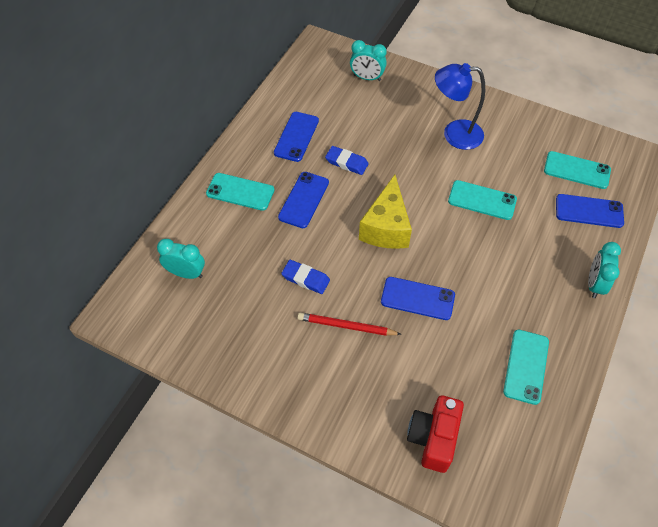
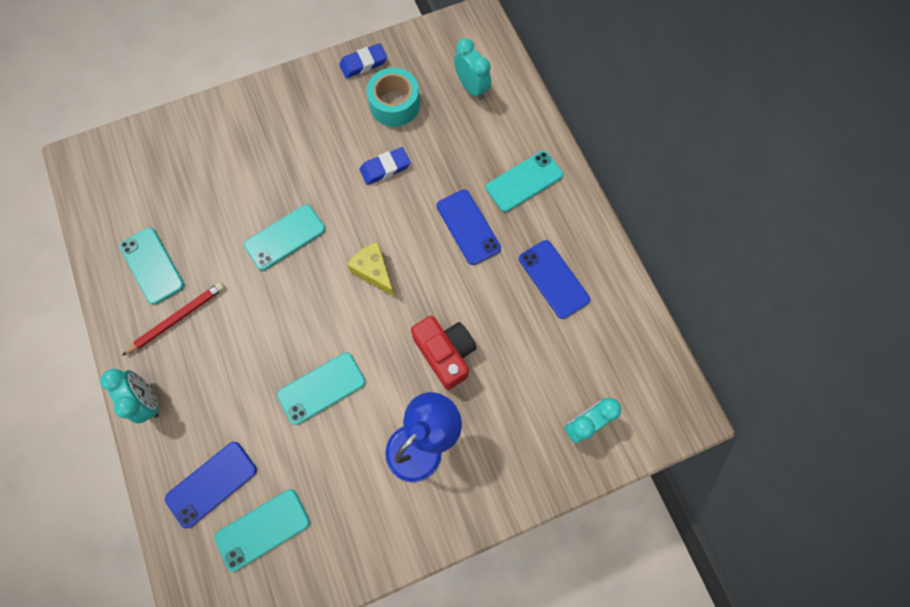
camera: 130 degrees right, 15 degrees up
turquoise clock [157,239,205,279] -> turquoise clock turned 90 degrees counterclockwise [454,38,491,100]
red pencil [297,313,402,336] -> red pencil moved to [122,282,225,356]
blue eraser [325,146,369,175] -> blue eraser moved to [339,43,387,78]
yellow cheese [359,175,412,249] -> yellow cheese [347,242,395,297], size x0.64
blue phone [381,277,455,320] -> turquoise phone [244,204,325,270]
red camera [407,395,464,473] -> red camera moved to [411,316,476,390]
none -> turquoise tape [366,68,420,127]

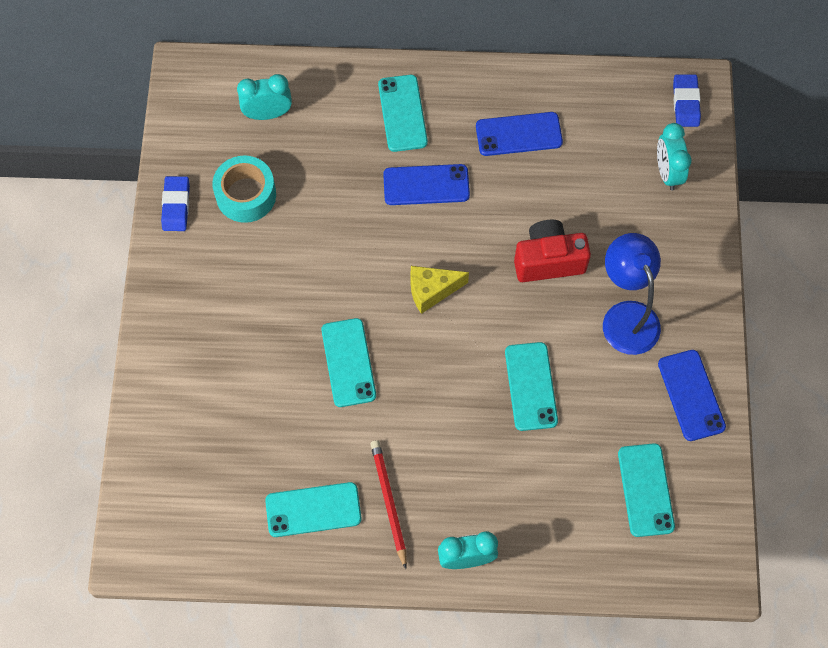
camera: 65 degrees left, 5 degrees down
blue phone [165,442,257,529] -> blue phone moved to [658,350,726,441]
blue eraser [360,147,411,185] -> blue eraser moved to [673,74,701,127]

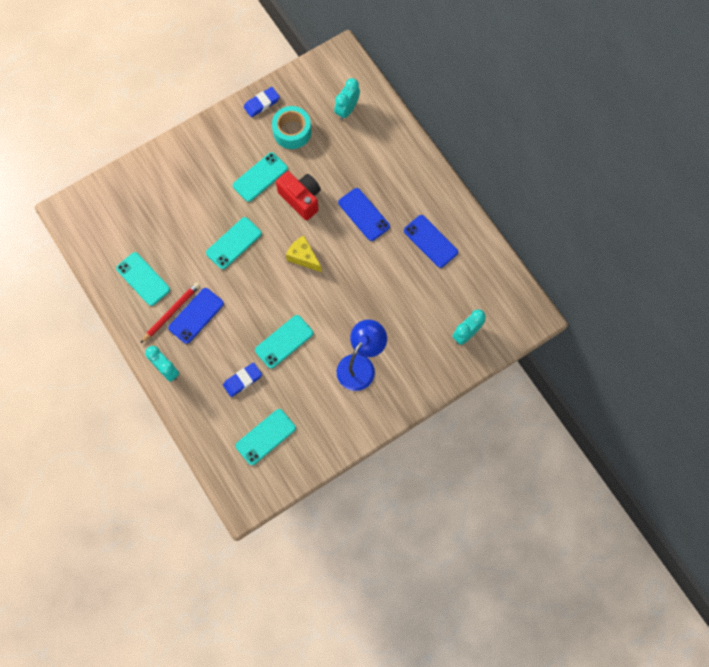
camera: 55 degrees right, 5 degrees up
turquoise clock [237,74,292,120] -> turquoise clock turned 105 degrees counterclockwise [334,78,360,120]
turquoise phone [378,75,428,152] -> turquoise phone moved to [233,152,288,202]
red camera [514,220,591,282] -> red camera moved to [276,171,321,220]
blue phone [658,350,726,441] -> blue phone moved to [168,288,224,344]
blue eraser [673,74,701,127] -> blue eraser moved to [223,362,262,397]

